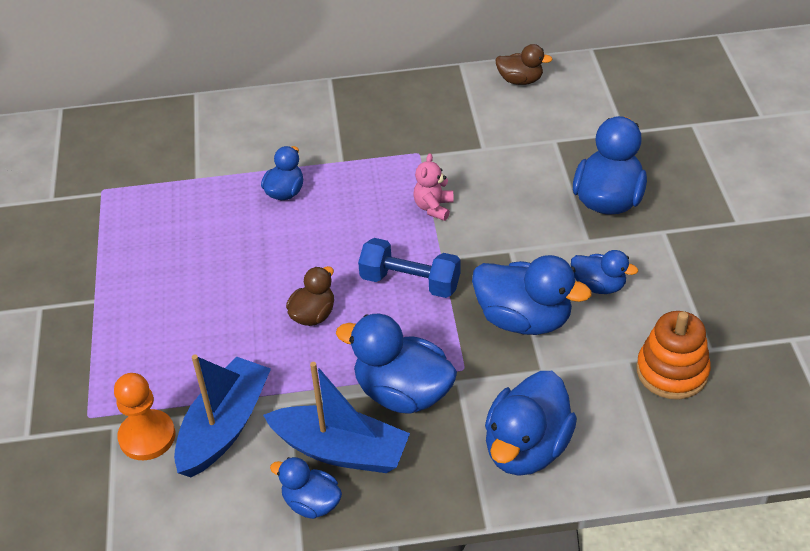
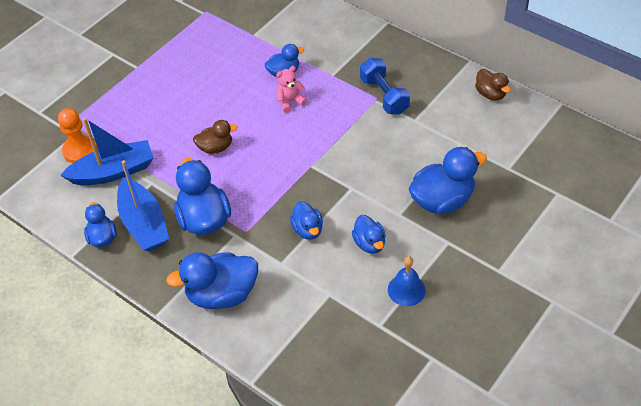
camera: 45 degrees right, 5 degrees up
blue dumbbell [358,238,461,298] -> blue dumbbell moved to [360,58,410,115]
pink teddy bear [413,153,454,221] -> pink teddy bear moved to [276,66,307,113]
blue duck [472,255,591,335] -> blue duck [290,201,323,240], size x0.57
orange stacking toy [636,311,711,400] -> none
none -> blue bell [388,256,426,306]

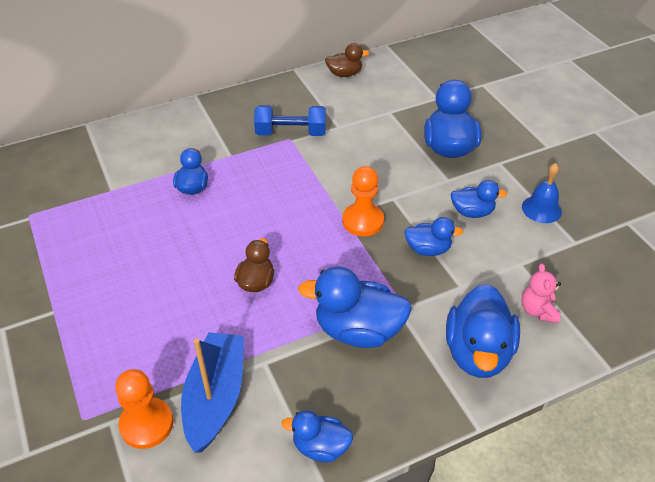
camera: 65 degrees left, 5 degrees down
blue boat [117,160,169,252] -> none
pink teddy bear [276,66,307,113] -> pink teddy bear moved to [522,263,561,323]
none -> orange pawn [342,166,384,236]

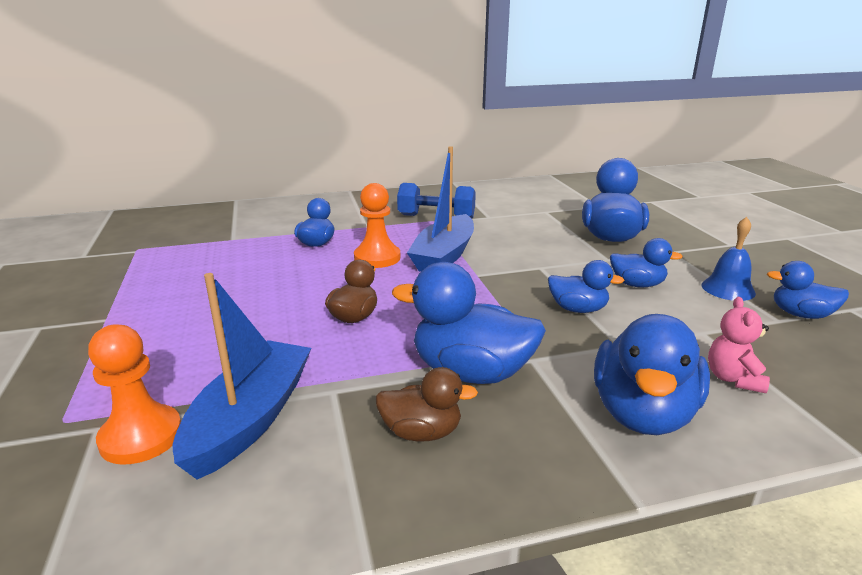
camera: 10 degrees right, 20 degrees down
blue duck [281,410,353,462] -> blue duck moved to [767,261,849,319]
brown duck [325,43,369,77] -> brown duck moved to [375,367,478,442]
orange pawn [342,166,384,236] -> orange pawn moved to [354,183,400,268]
none -> blue boat [407,146,474,272]

